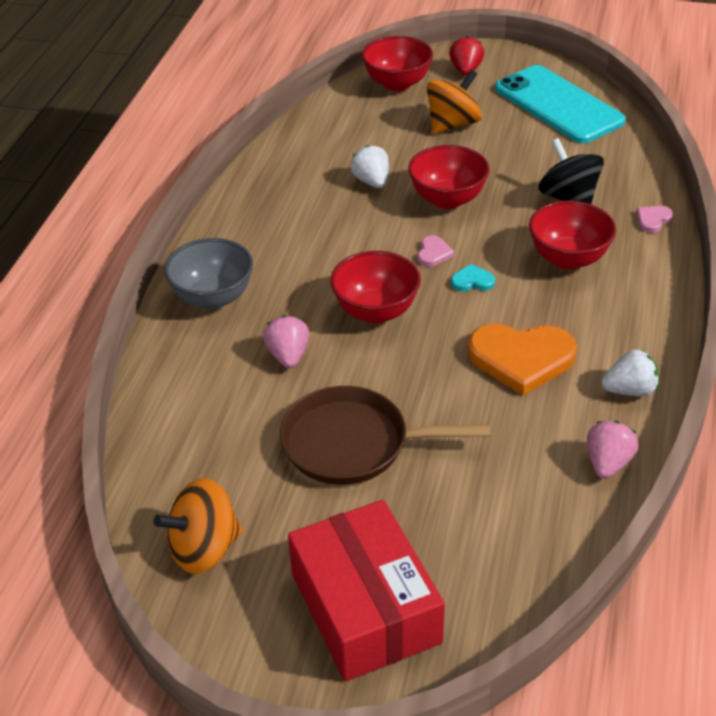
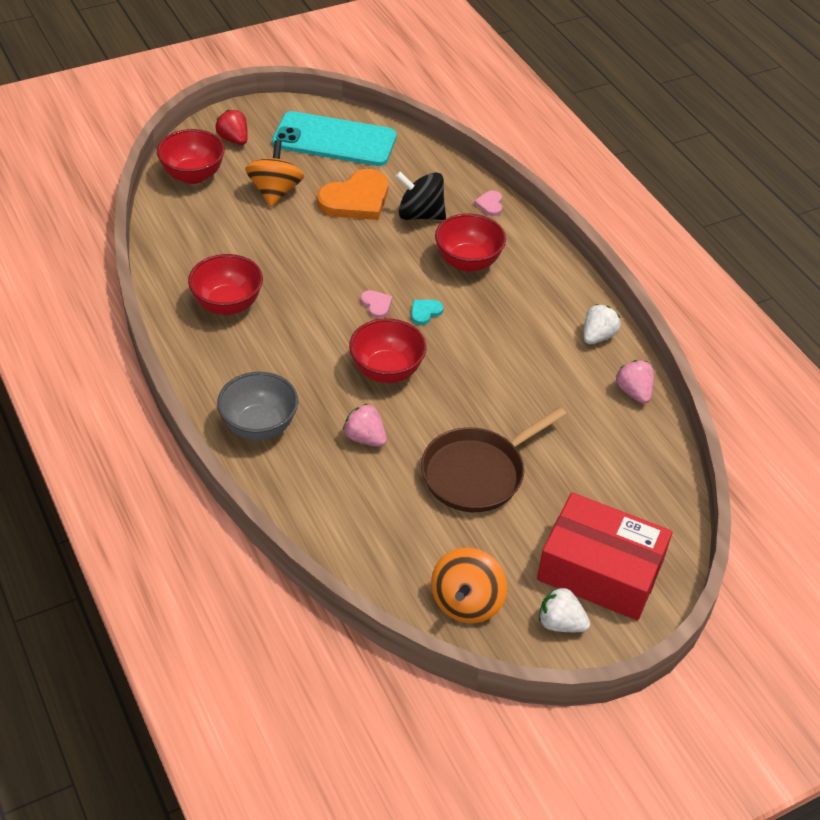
camera: 45 degrees left, 5 degrees up
white strawberry [351,145,389,188] -> white strawberry moved to [539,587,590,632]
red bowl [408,145,490,209] -> red bowl moved to [188,254,263,315]
orange heart [468,324,577,396] -> orange heart moved to [317,169,388,220]

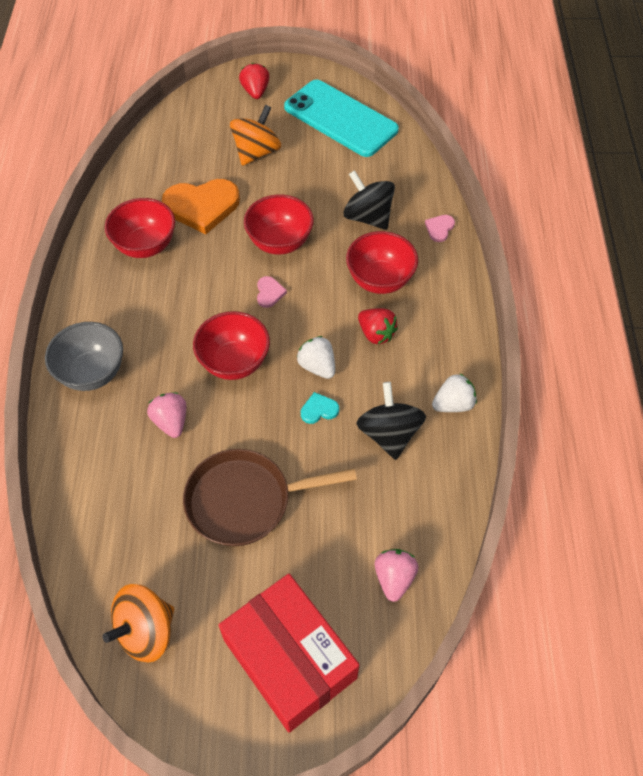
camera: 30 degrees right, 10 degrees up
red bowl [157,129,225,184] -> red bowl moved to [244,194,314,255]
orange heart [317,169,388,220] -> orange heart moved to [162,179,240,234]
turquoise heart [411,300,444,325] -> turquoise heart moved to [301,392,339,424]
white strawberry [539,587,590,632] -> white strawberry moved to [297,336,335,379]
pink strawberry [616,360,654,404] -> pink strawberry moved to [375,549,419,602]
none -> black spinning top [356,382,426,460]
none -> red strawberry [358,308,398,344]

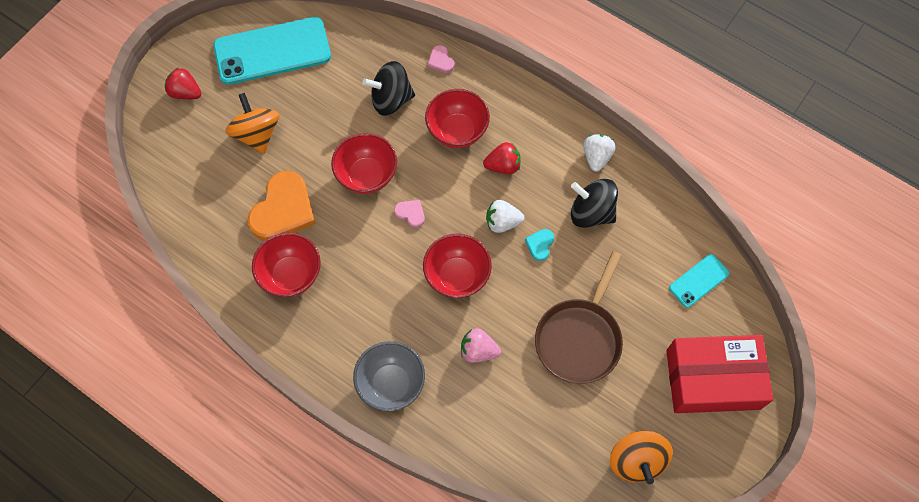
camera: 55 degrees left, 10 degrees up
pink strawberry [375,549,419,602] -> turquoise phone [669,254,729,308]

